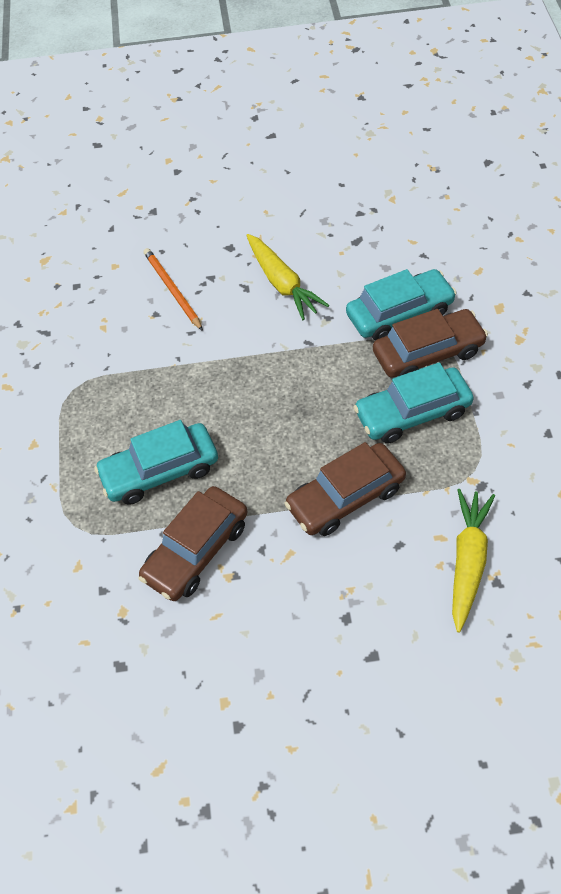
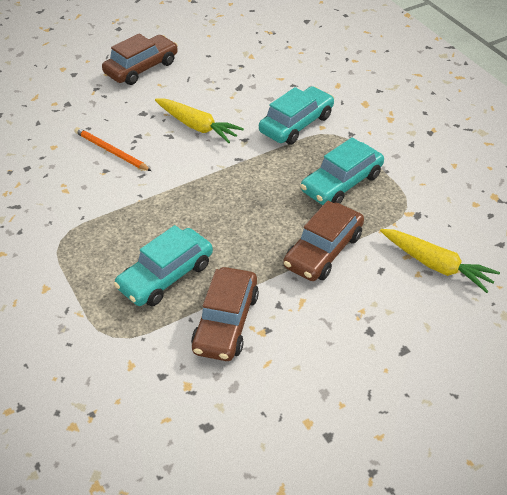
camera: 25 degrees left, 10 degrees down
brown car [373,309,488,378] -> brown car moved to [102,34,178,85]
yellow carrot [452,489,495,632] -> yellow carrot turned 135 degrees clockwise [380,229,500,293]

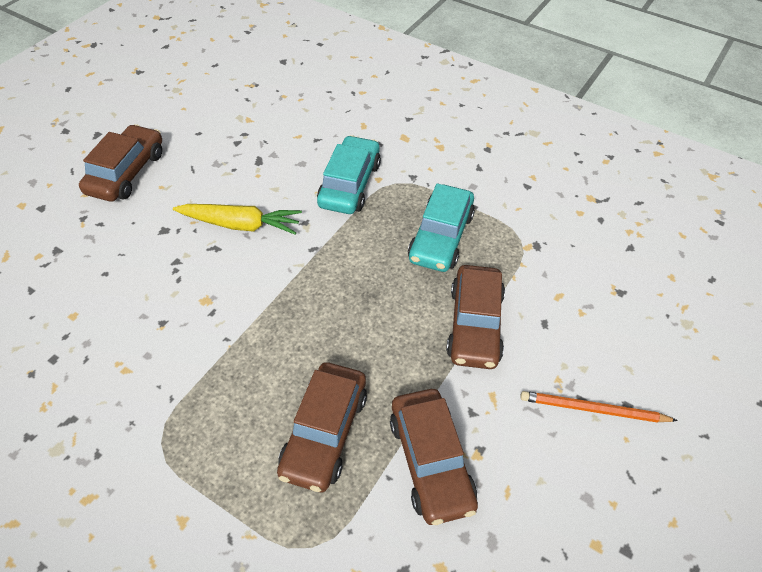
camera: 30 degrees left, 5 degrees up
orange pencil [74,127,151,171] -> orange pencil moved to [520,391,678,423]
turquoise car [114,225,213,306] -> brown car [277,362,367,492]
yellow carrot [380,229,500,293] -> none

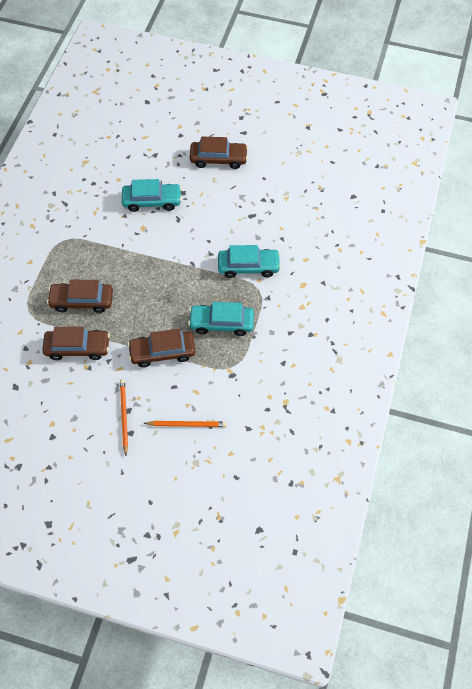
camera: 75 degrees right, 10 degrees up
yellow carrot [173,204,302,235] -> none
brown car [390,389,478,525] -> brown car turned 150 degrees counterclockwise [42,327,110,360]
none -> turquoise car [122,179,182,212]
none -> orange pencil [144,421,227,427]

